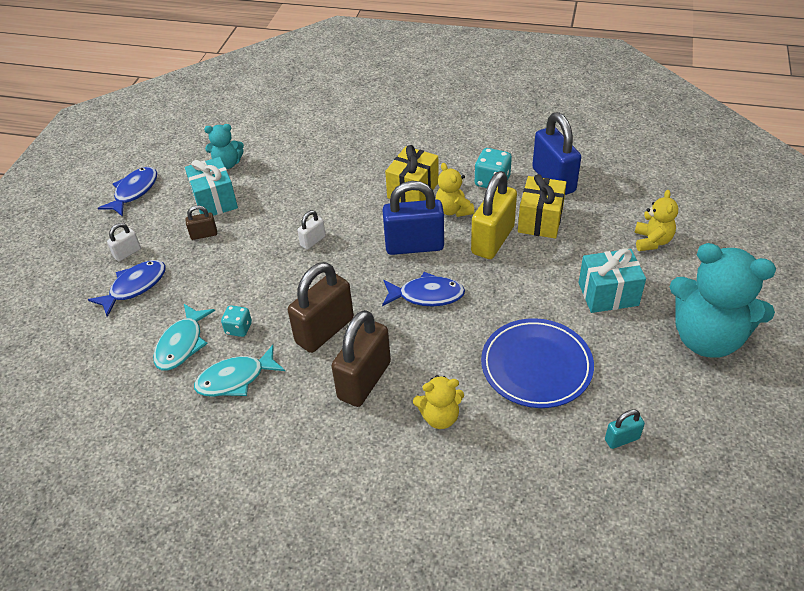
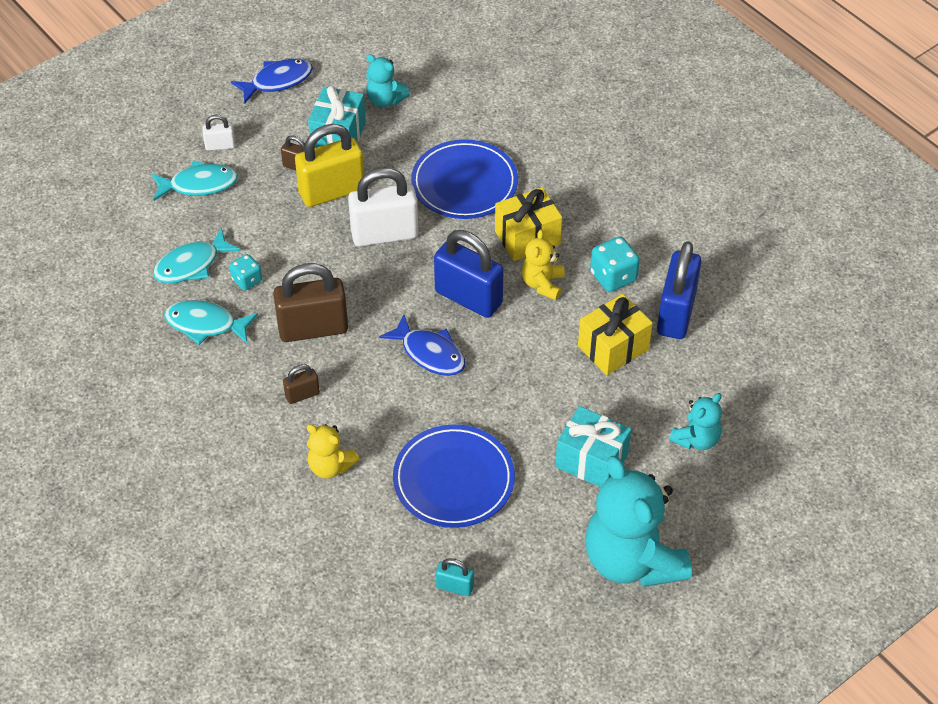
camera: 35 degrees right, 5 degrees up
blue fish [88,260,166,317] -> turquoise fish [151,160,238,201]
white padlock [297,210,326,250] -> white padlock [348,168,418,247], size x2.10
brown padlock [331,310,391,407] -> brown padlock [283,364,320,404], size x0.48
yellow padlock [471,171,517,259] -> yellow padlock moved to [295,124,364,207]
yellow teddy bear [634,190,678,251] -> turquoise teddy bear [669,393,722,450]
none -> blue plate [411,139,518,219]

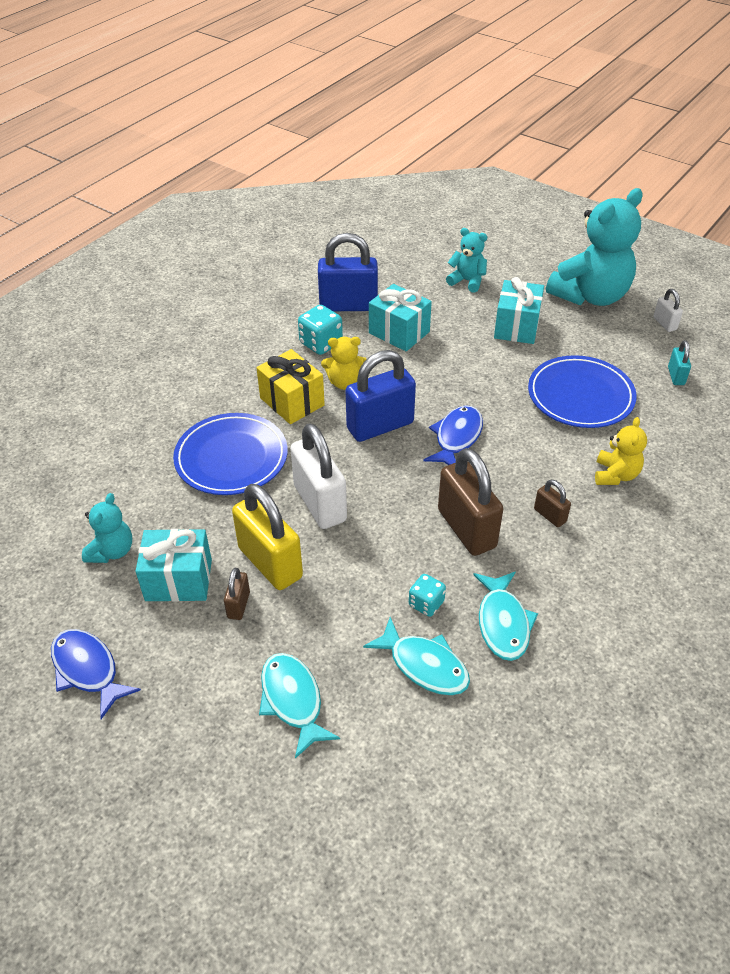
camera: 105 degrees left, 5 degrees down
white padlock [202,115,235,150] -> white padlock moved to [654,289,683,332]
blue padlock [434,230,504,318] -> blue padlock turned 45 degrees clockwise [346,350,416,442]
yellow gift [578,294,653,375] -> turquoise gift [369,284,432,351]

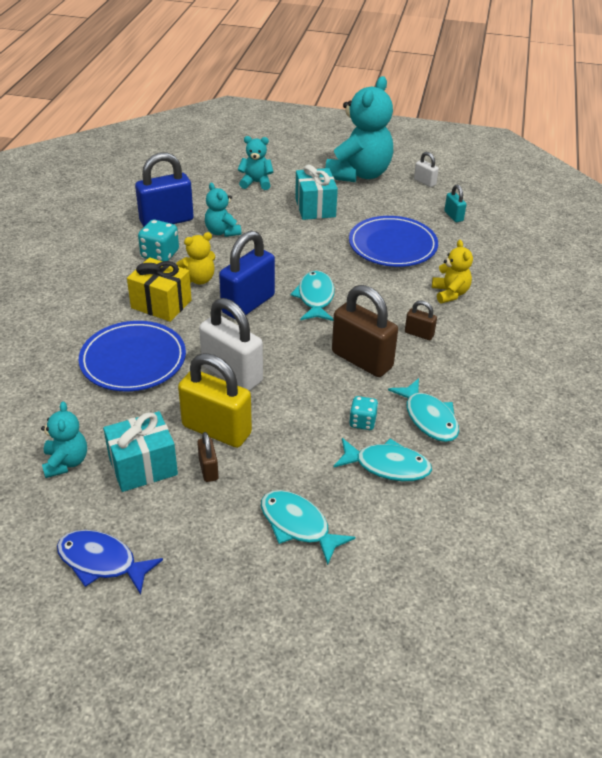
camera: 25 degrees left, 5 degrees down
turquoise gift [369,284,432,351] -> turquoise teddy bear [205,183,241,237]
blue fish [423,405,483,465] -> turquoise fish [290,271,335,321]

